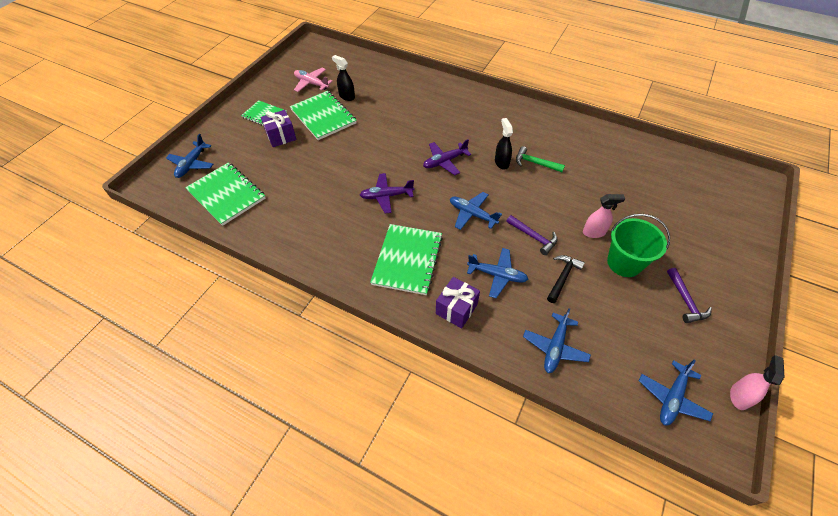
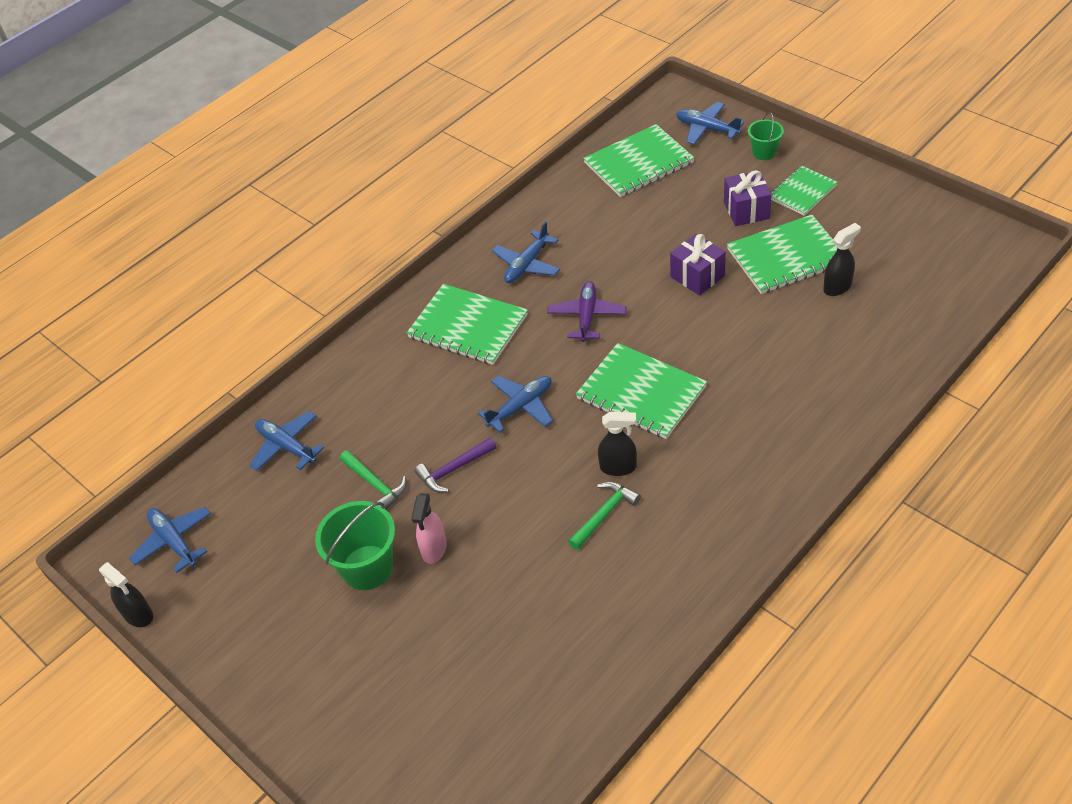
camera: 110 degrees right, 5 degrees down
pink plane [294,68,333,92] -> none
purple plane [423,139,471,175] -> green notebook [576,343,707,439]
purple gift [436,277,480,328] -> purple gift moved to [670,234,726,296]
blue plane [467,248,528,298] -> blue plane moved to [492,221,560,283]
black hammer [547,255,585,303] -> green hammer [340,450,407,509]
purple hammer [667,268,712,323] -> none
pink spray bottle [730,355,784,410] -> black spray bottle [99,562,153,627]
none -> green bucket [748,112,784,160]

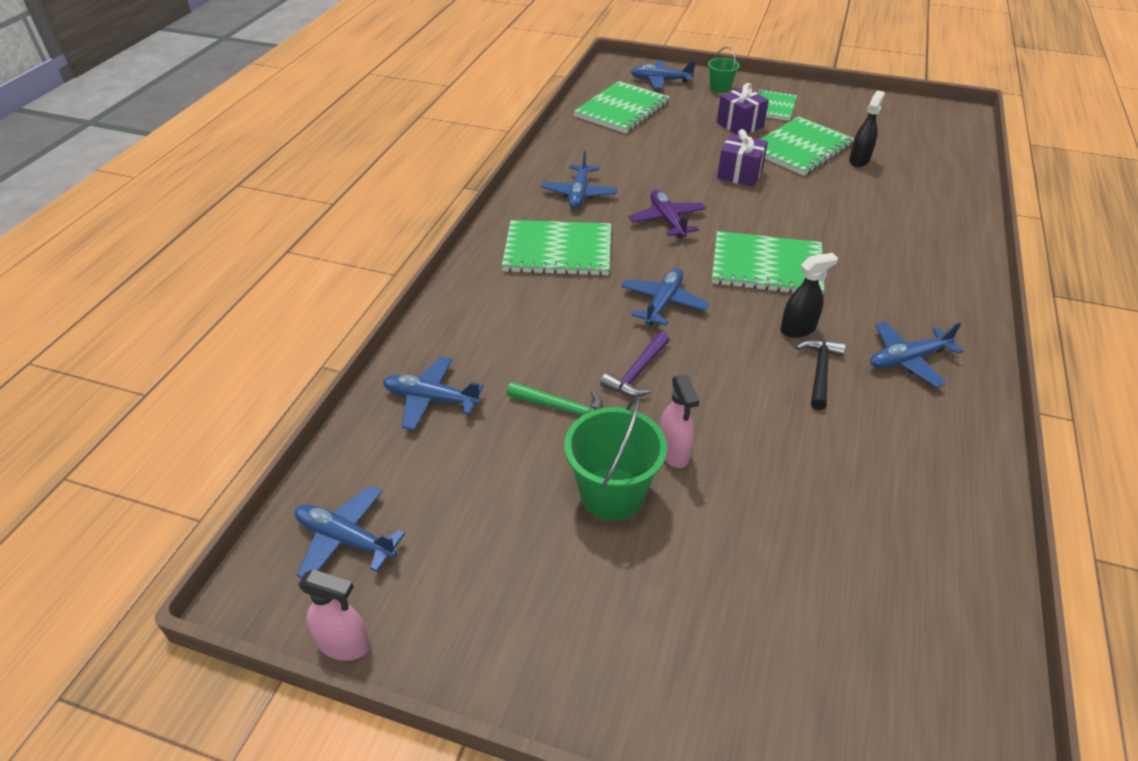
camera: 30 degrees left, 5 degrees down
black spray bottle [99,562,153,627] -> pink spray bottle [298,569,370,661]
green hammer [568,482,641,550] -> black hammer [796,339,846,410]
none -> blue plane [870,321,963,387]

